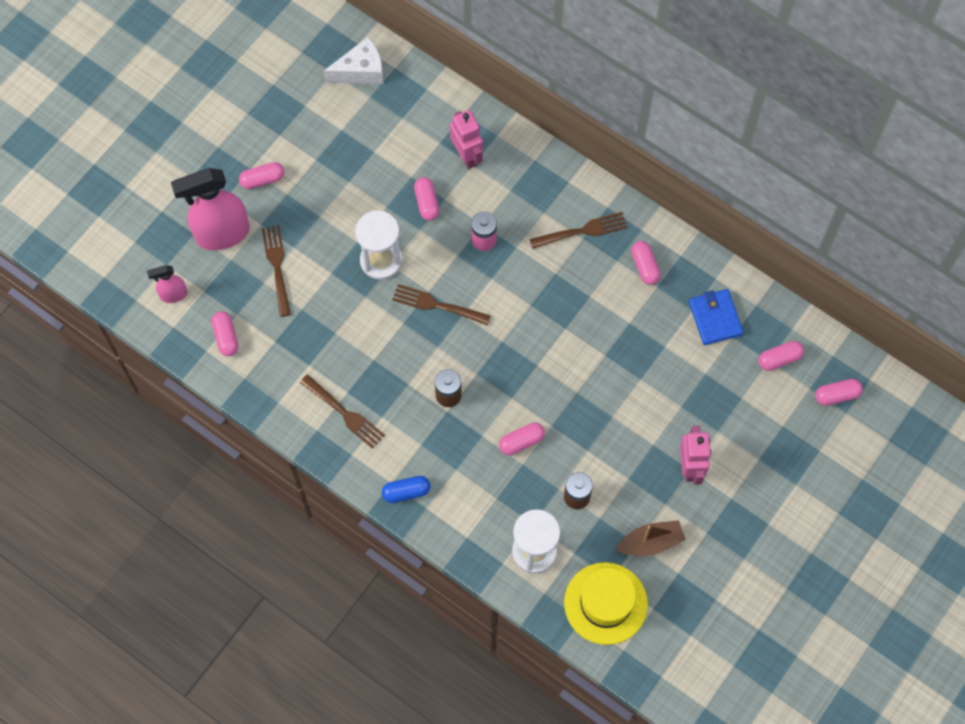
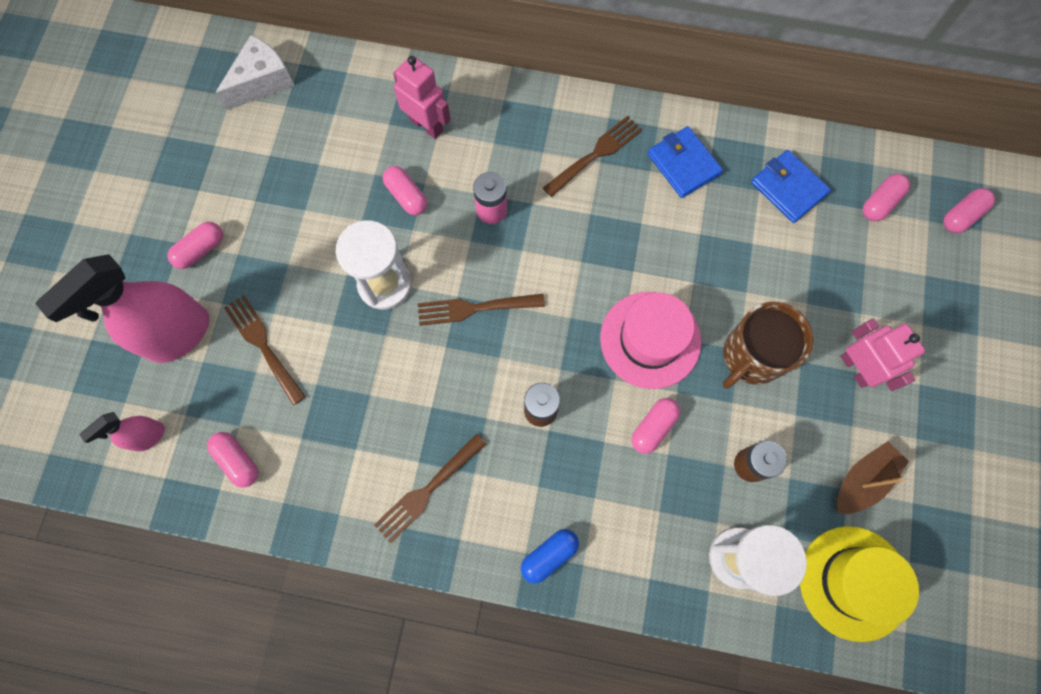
camera: 25 degrees left, 5 degrees up
brown fork [300,374,385,449] -> brown fork turned 120 degrees clockwise [374,434,487,543]
pink capsule [631,241,661,285] -> blue wallet [648,126,723,198]
none -> pink hat [600,292,702,389]
none -> brown mug [722,302,814,389]

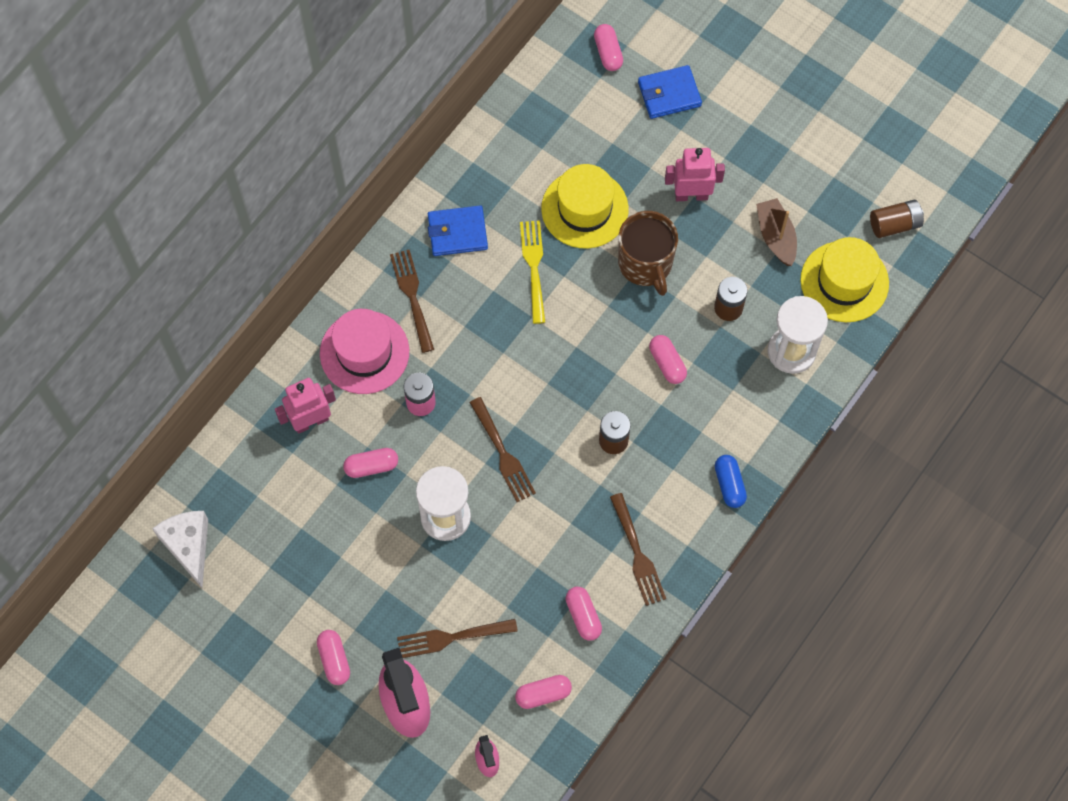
camera: 65 degrees left, 5 degrees down
brown fork [418,294,545,326] -> brown fork turned 45 degrees counterclockwise [469,397,536,502]
pink hat [600,292,702,389] -> pink hat moved to [320,309,409,394]
blue wallet [751,150,831,223] -> blue wallet moved to [638,65,702,119]
pink capsule [863,174,910,221] -> pink capsule moved to [566,587,602,641]
none -> yellow fork [520,220,545,324]
none -> yellow hat [541,164,629,249]
none -> brown battery [870,200,924,238]

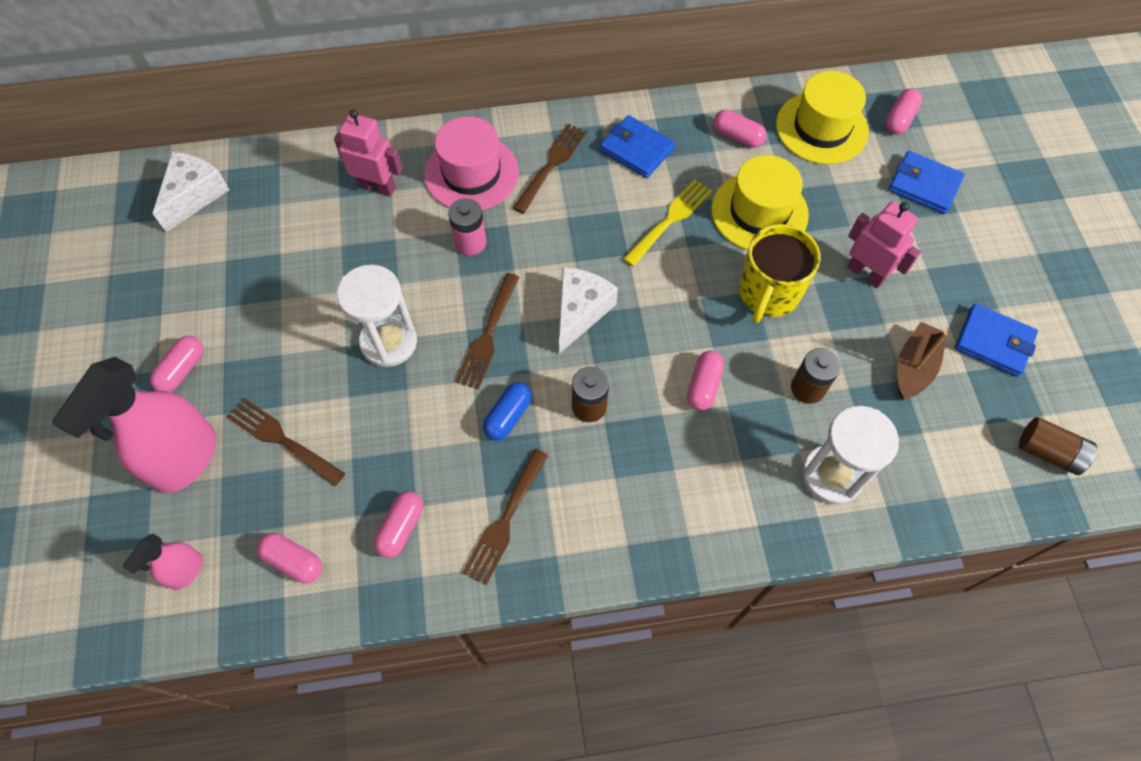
camera: 45 degrees right, 5 degrees down
pink capsule [343,448,398,478] -> pink capsule moved to [713,110,766,148]
brown mug [618,211,678,296] -> yellow mug [739,224,821,323]
blue capsule [715,455,747,508] -> blue capsule moved to [483,382,532,441]
yellow hat [800,237,889,322] -> yellow hat moved to [776,71,869,164]
none -> white cheese [559,267,618,354]
none -> blue wallet [955,303,1038,377]

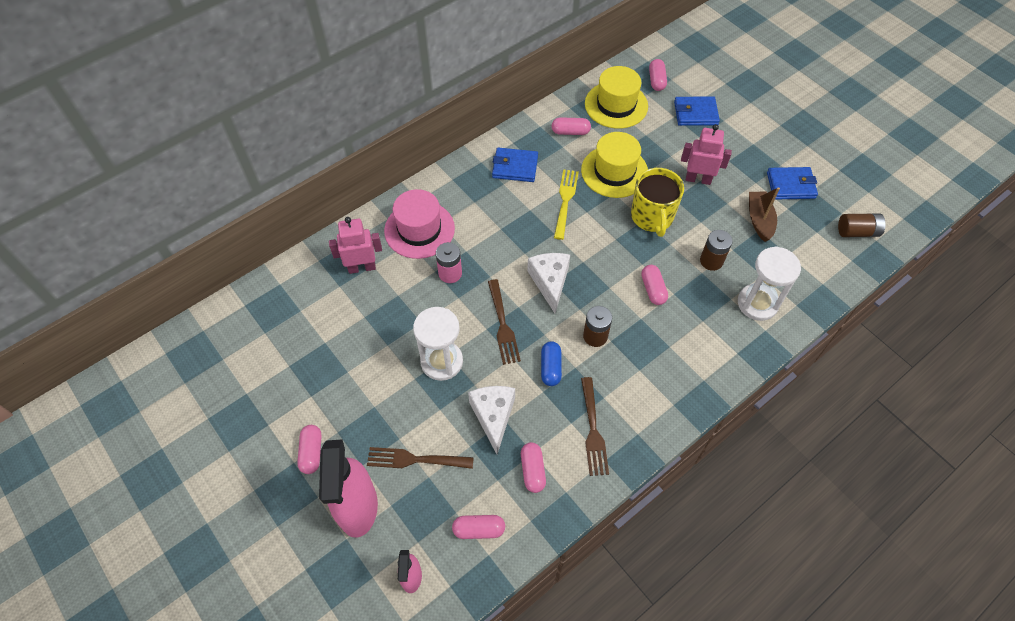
camera: 30 degrees left, 5 degrees down
white cheese [153,152,229,232] -> white cheese moved to [468,386,515,454]
brown fork [513,124,587,214] -> none

